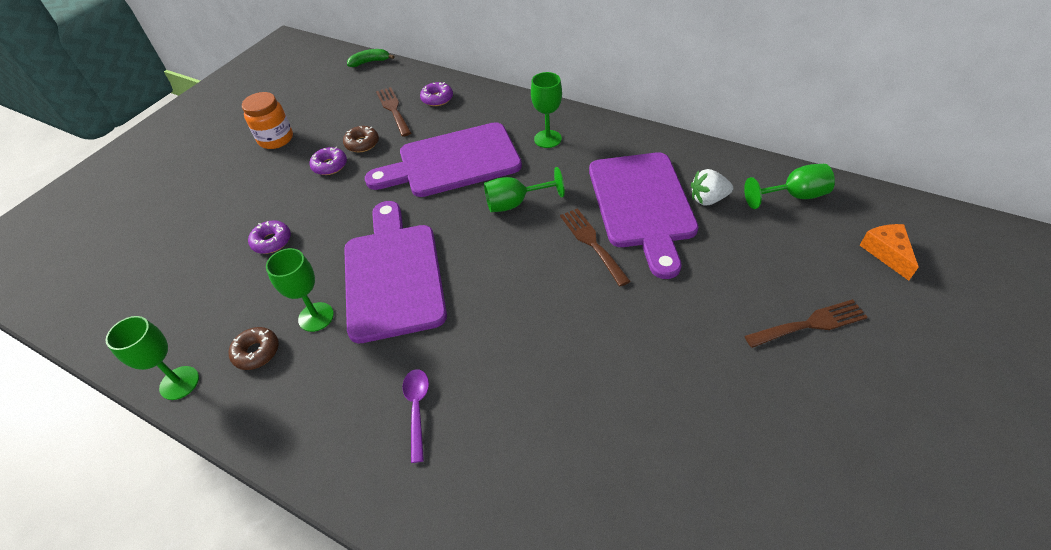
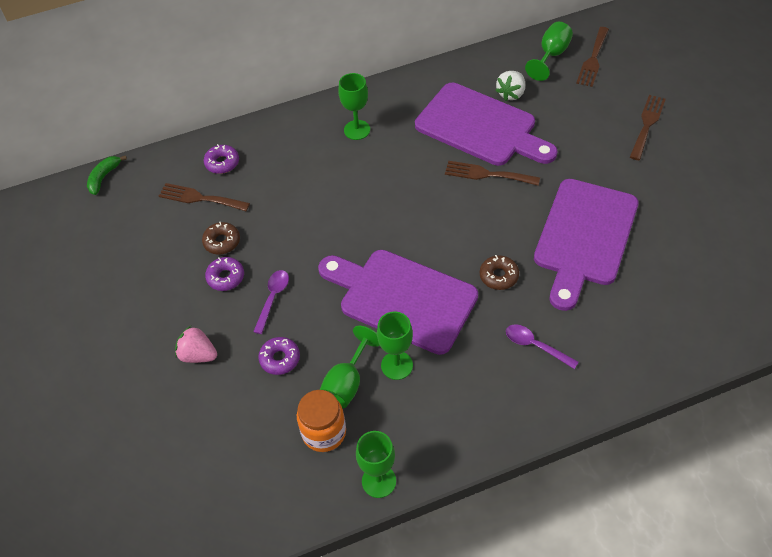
camera: 50 degrees left, 5 degrees up
brown donut [229,327,279,370] -> brown donut moved to [480,255,519,290]
orange jar [242,92,293,149] -> orange jar moved to [297,390,346,452]
purple cutting board [365,122,522,197] -> purple cutting board moved to [534,179,639,311]
green goblet [484,167,565,212] -> green goblet moved to [320,326,380,408]
orange cheese [860,224,919,281] -> none
none -> pink strawberry [175,326,217,363]
none -> purple spoon [253,270,289,334]
none -> brown fork [576,27,609,87]

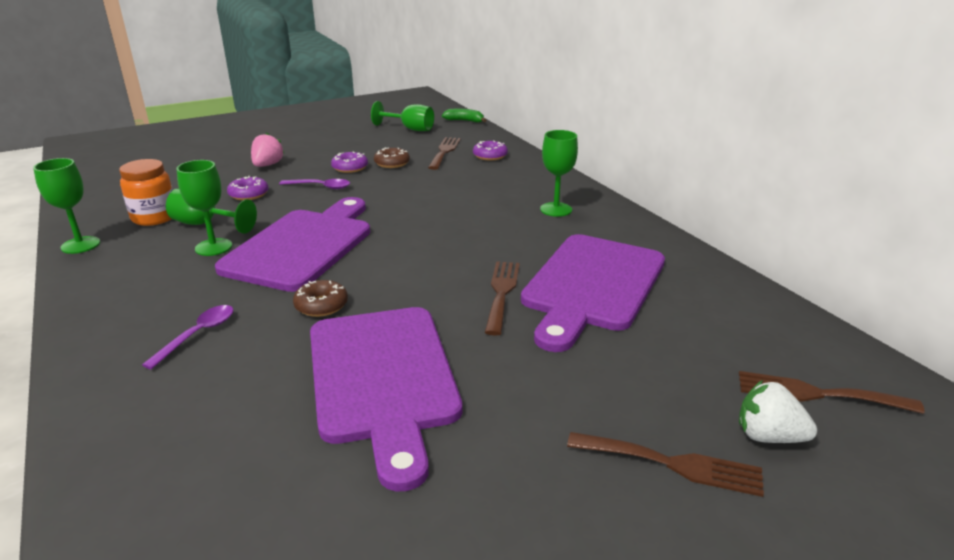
camera: 80 degrees right, 25 degrees down
white strawberry [495,71,525,101] -> white strawberry moved to [739,380,817,443]
green goblet [525,22,573,81] -> green goblet moved to [371,101,434,131]
purple cutting board [534,179,639,311] -> purple cutting board turned 120 degrees counterclockwise [310,307,462,492]

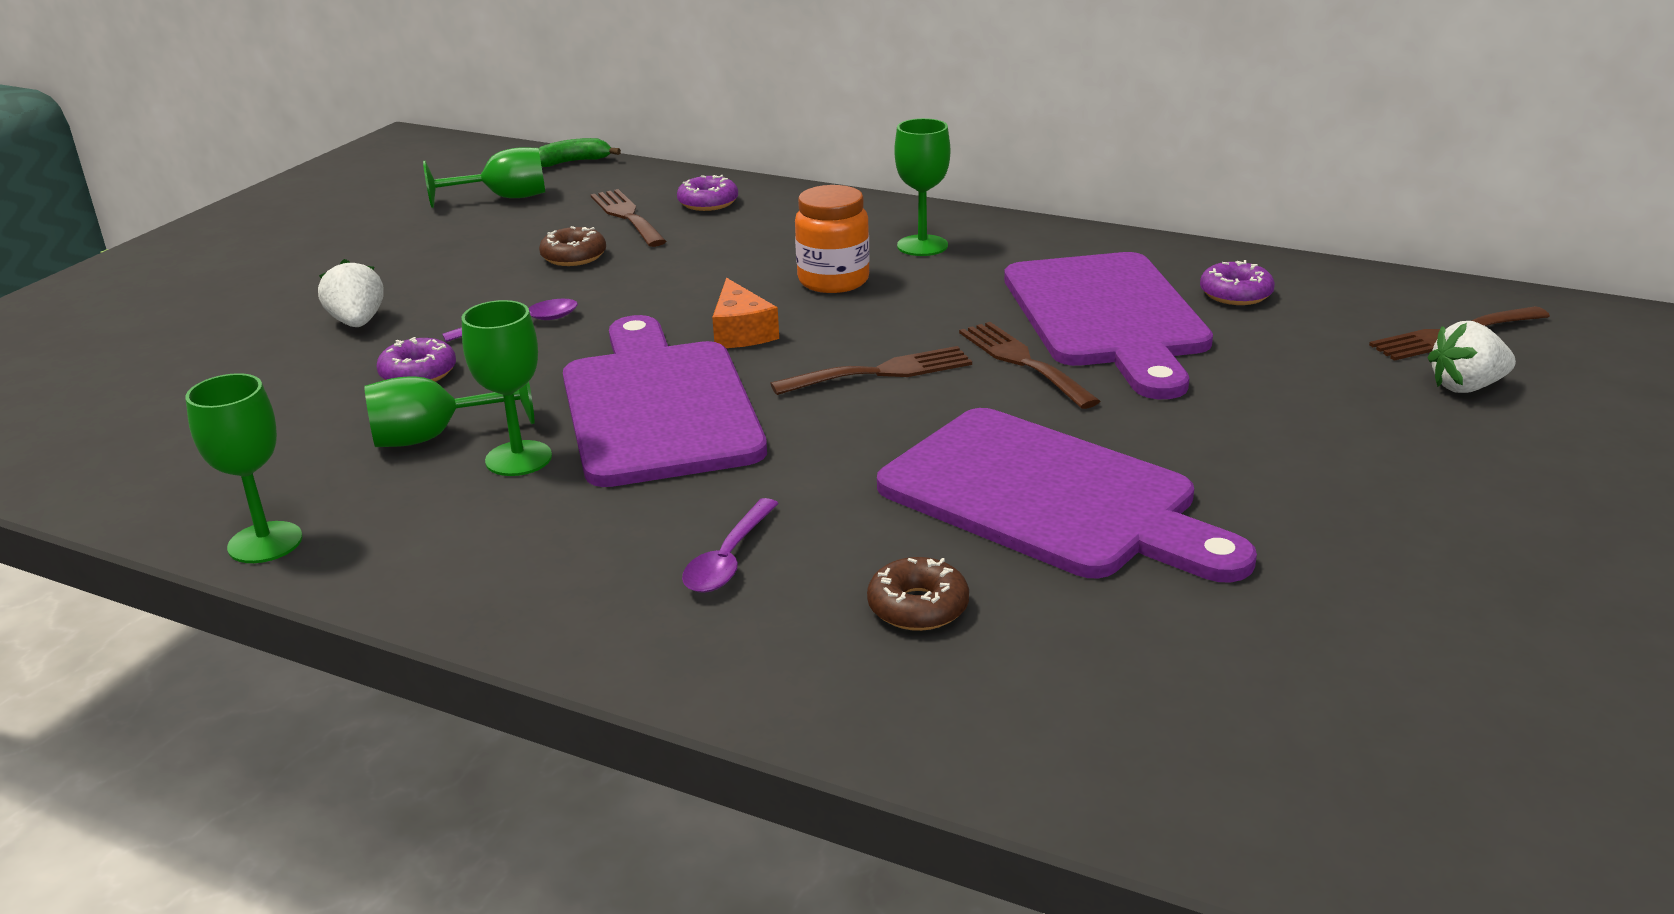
camera: 35 degrees left, 0 degrees up
orange jar [119,159,173,226] -> orange jar moved to [795,185,870,293]
purple spoon [142,305,234,370] -> purple spoon turned 150 degrees counterclockwise [682,498,779,593]
pink strawberry [251,132,284,167] -> white strawberry [318,259,384,327]
brown donut [293,280,348,317] -> brown donut moved to [867,557,969,631]
purple donut [331,151,368,173] -> purple donut moved to [1200,260,1275,305]
brown fork [567,432,764,497] -> brown fork moved to [770,346,972,395]
none -> orange cheese [712,278,779,348]

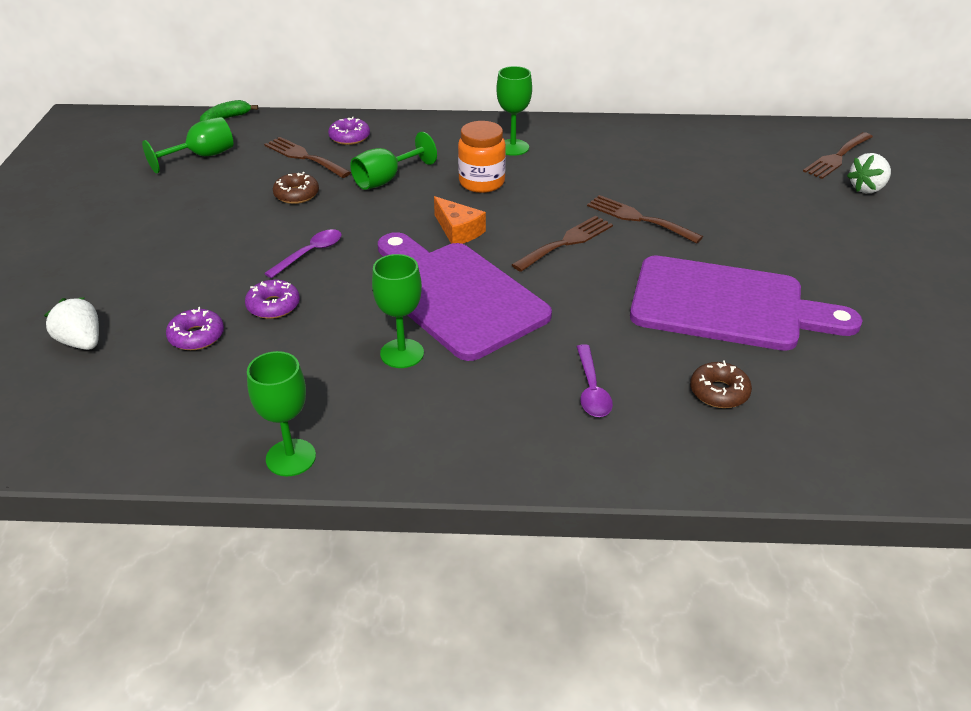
camera: 25 degrees left, 10 degrees up
white strawberry [318,259,384,327] -> white strawberry moved to [44,297,99,350]
green goblet [364,377,535,447] -> green goblet moved to [350,132,437,190]
purple cutting board [1004,252,1213,399] -> none
purple donut [1200,260,1275,305] -> purple donut moved to [166,307,224,350]

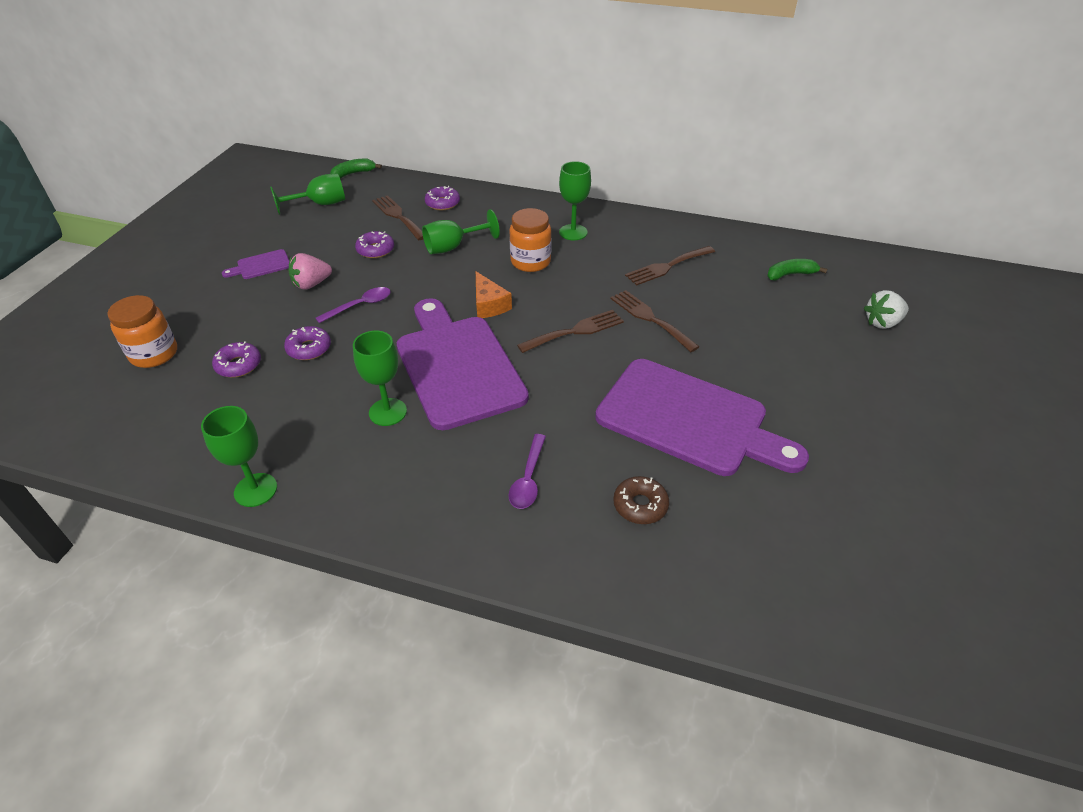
camera: 15 degrees right, 5 degrees up
white strawberry [44,297,99,350] -> orange jar [107,295,177,368]
brown donut [273,172,319,204] -> purple donut [355,231,394,258]
brown fork [803,132,873,179] -> brown fork moved to [625,246,715,286]
none -> purple cutting board [222,249,289,279]
none -> pink strawberry [289,253,332,290]
none -> green banana [767,259,827,281]

